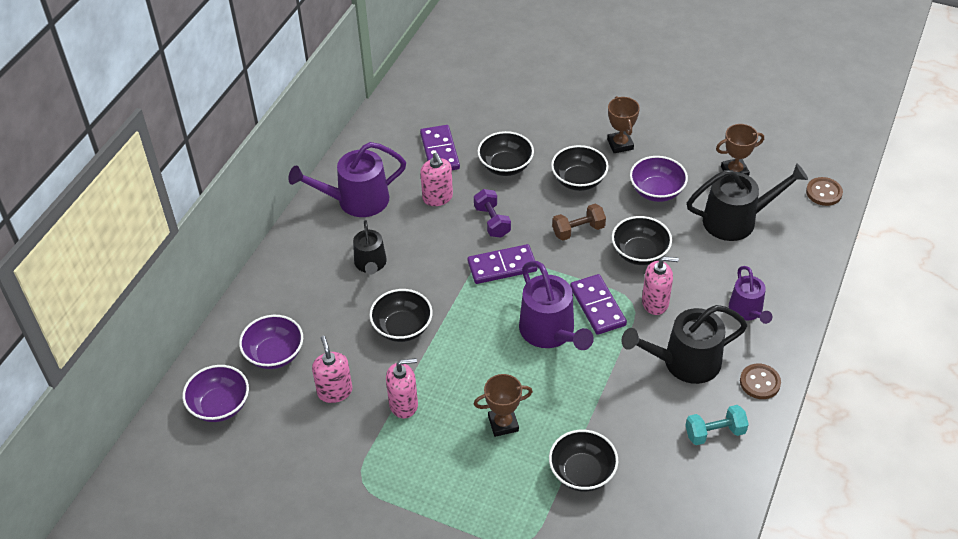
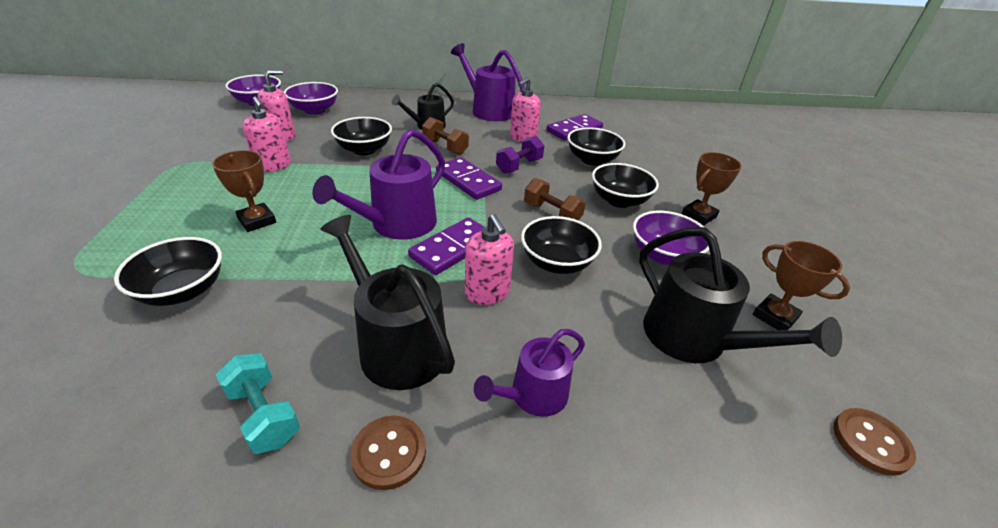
camera: 60 degrees right, 10 degrees down
none -> brown dumbbell [422,117,469,155]

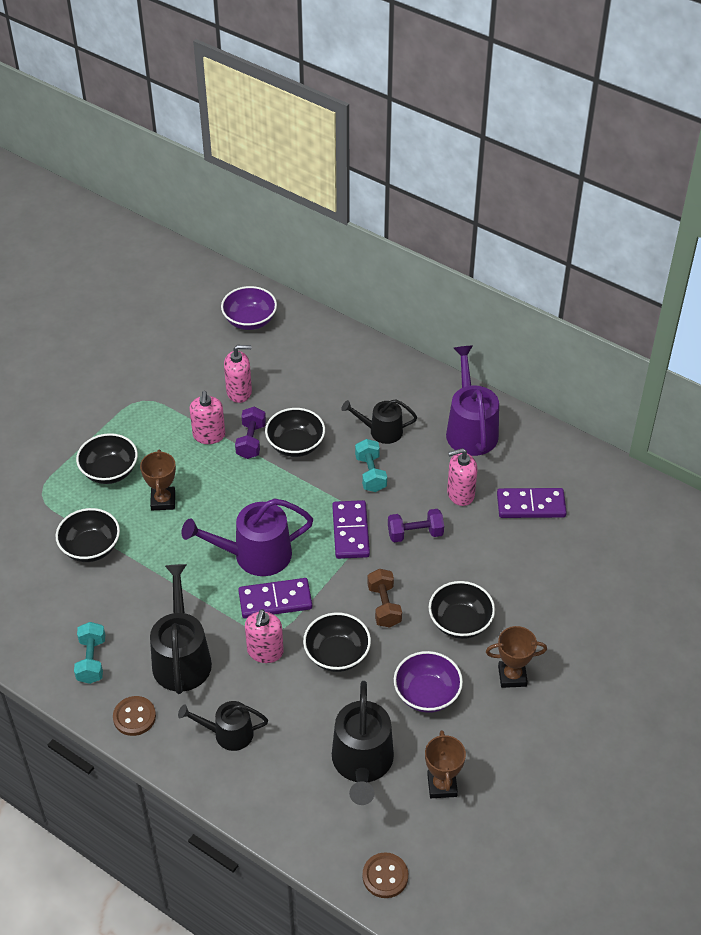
camera: 40 degrees right, 10 degrees up
purple bowl [284,82,338,115] -> none
brown dumbbell [422,117,469,155] -> turquoise dumbbell [355,439,387,492]
purple watering can [474,329,585,417] -> black watering can [178,701,268,751]
black bowl [567,127,626,166] -> black bowl moved to [76,433,138,484]
none -> purple dumbbell [235,407,266,459]

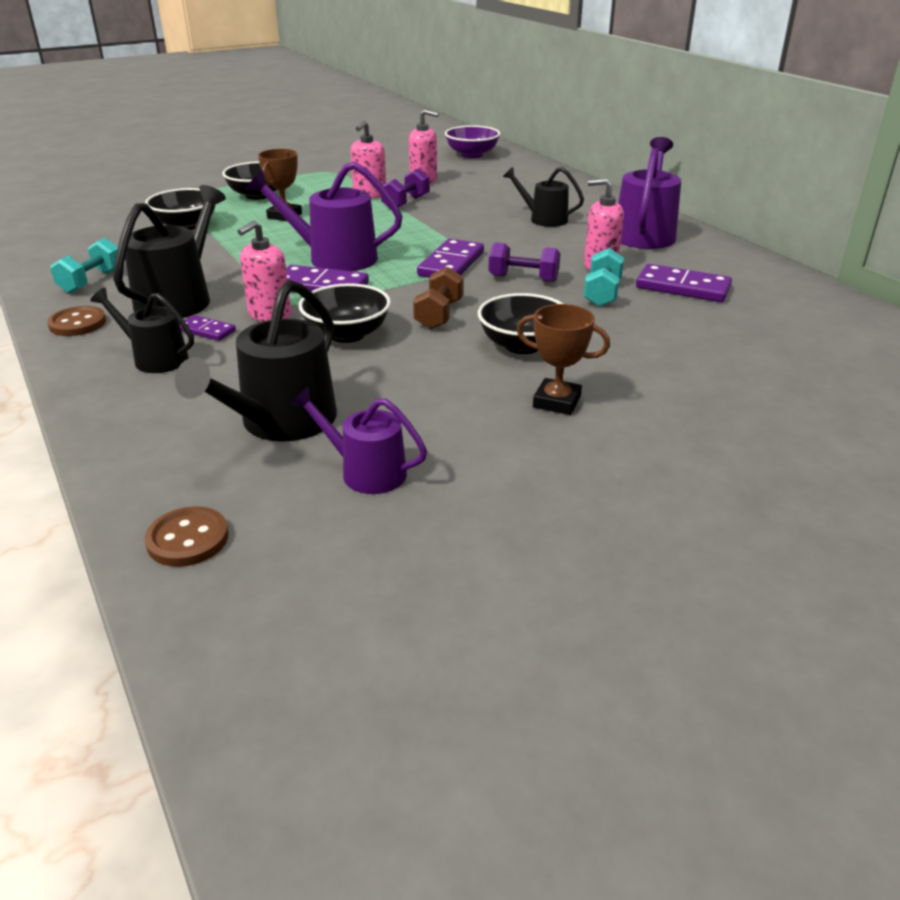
camera: 25 degrees right, 15 degrees down
black bowl [265,408,325,457] -> none
turquoise dumbbell [355,439,387,492] -> turquoise dumbbell moved to [584,248,624,307]
purple bowl [394,651,463,713] -> none
brown trophy [425,730,466,798] -> purple watering can [290,387,427,494]
none -> purple domino [180,315,236,341]

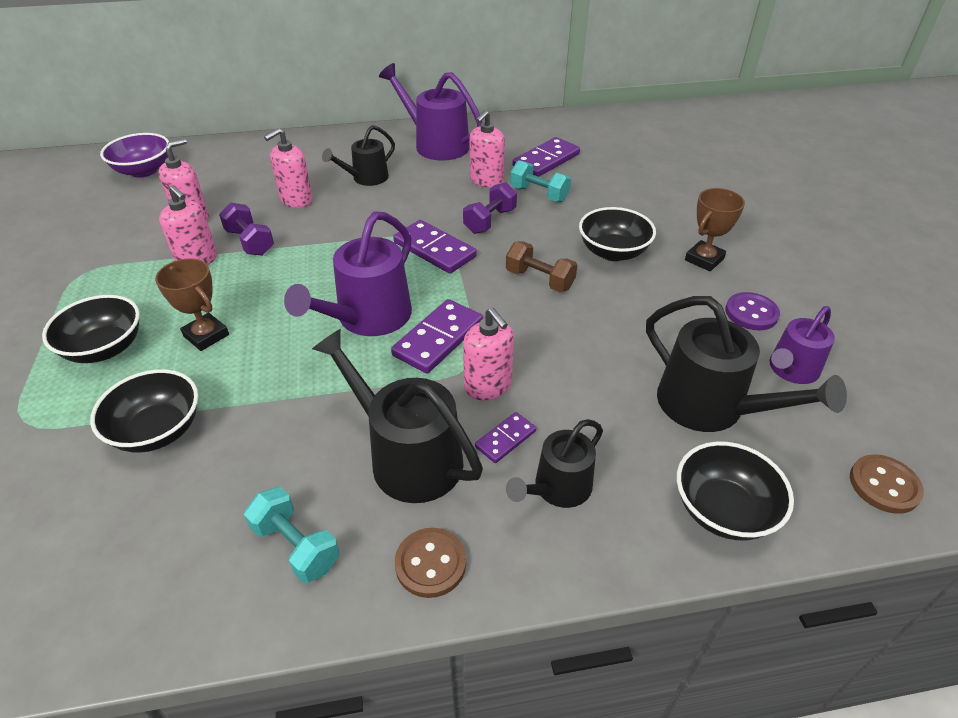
camera: 70 degrees left, 10 degrees up
black bowl [299,283,391,343] -> black bowl moved to [677,441,794,541]
none -> pink soap dispenser [264,128,313,208]
none -> purple button [725,292,780,330]

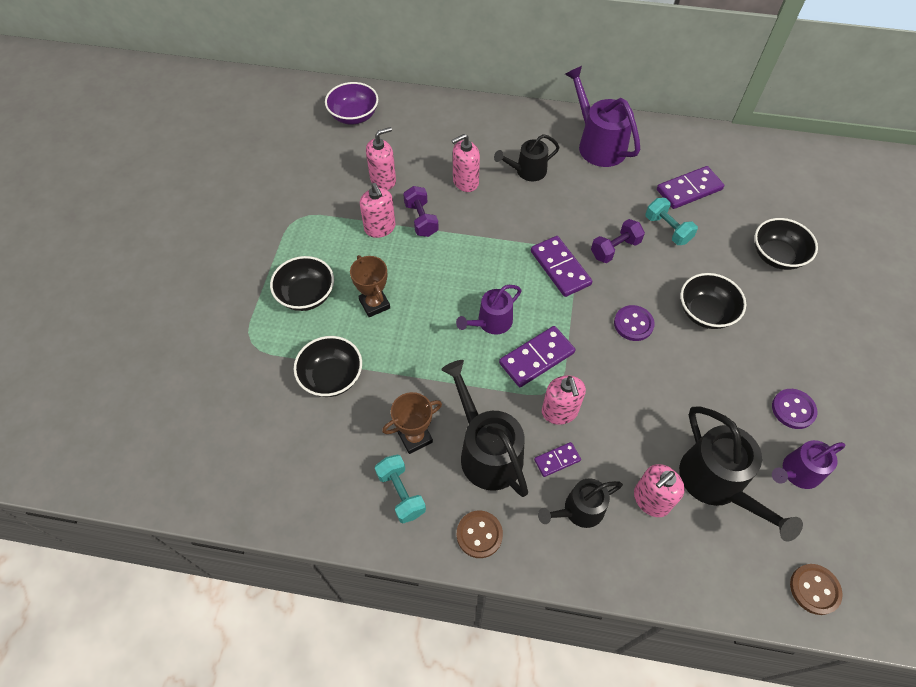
camera: 20 degrees right, 15 degrees up
purple watering can [284,211,412,336] -> purple watering can [456,285,522,335], size x0.62
pink soap dispenser [469,110,505,188] -> pink soap dispenser moved to [634,464,685,517]
brown dumbbell [506,241,577,292] -> purple button [614,305,655,341]
black bowl [677,441,794,541] -> black bowl moved to [755,218,818,270]
brown trophy [685,188,745,272] -> brown trophy moved to [382,392,442,454]

